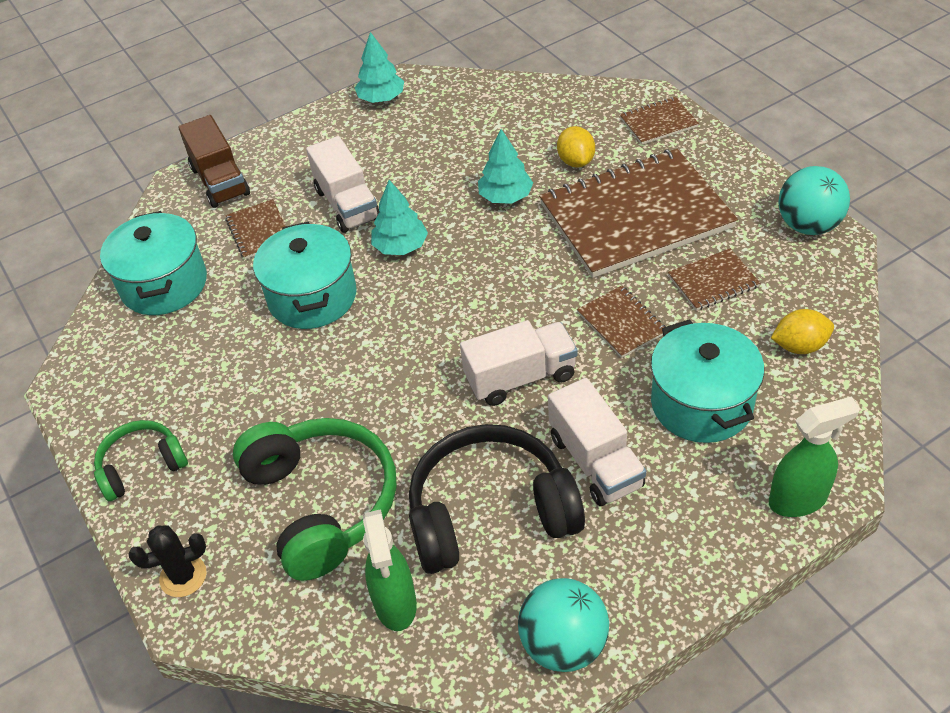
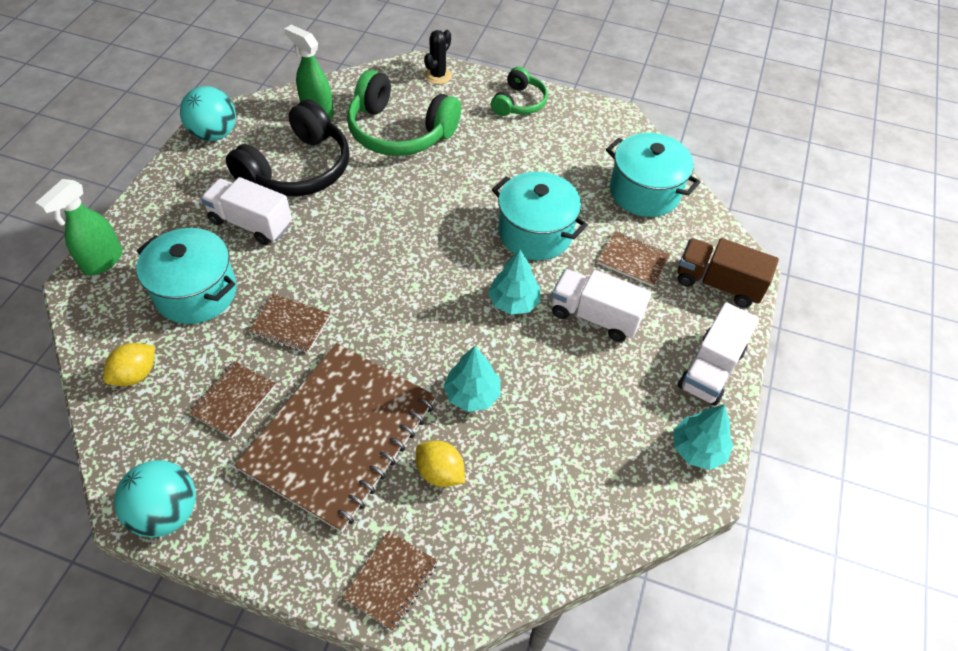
camera: 135 degrees right, 5 degrees up
white truck [460,320,577,406] -> white truck moved to [678,302,759,406]

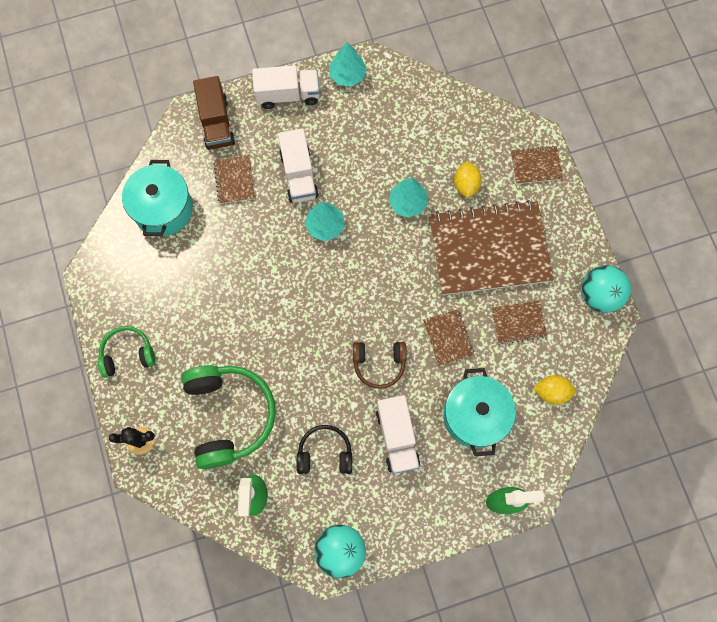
camera: 125 degrees left, 20 degrees up
black headphones [226,100,349,197] -> black headphones [297,425,352,474], size x0.56
turquoise pot [492,172,588,260] -> none
none -> brown headphones [353,342,407,389]

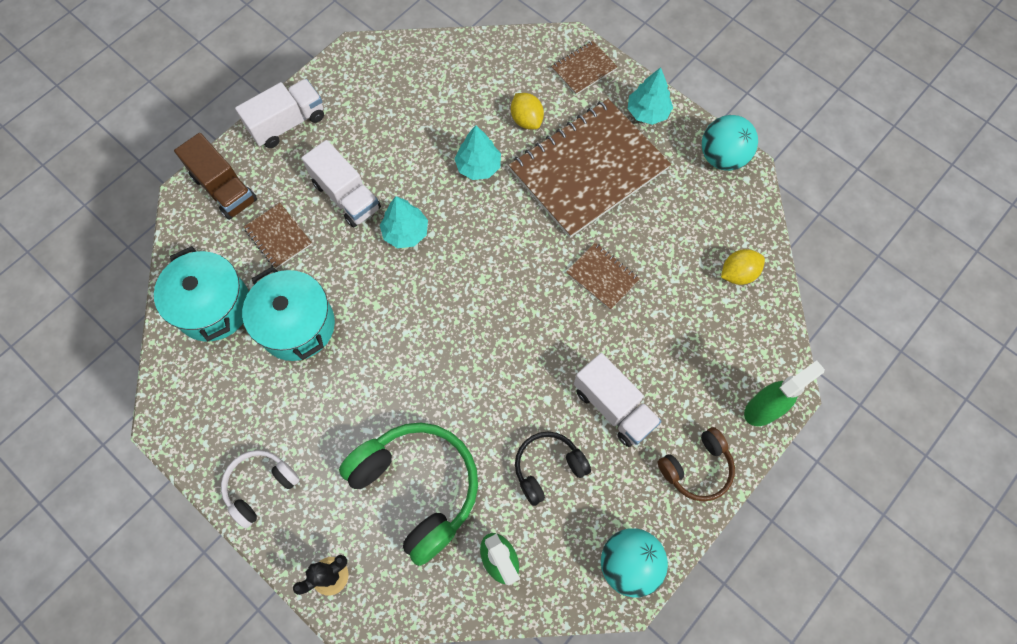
camera: 30 degrees left, 5 degrees down
green headphones [98,326,156,378] -> white headphones [221,450,300,528]
turquoise tree [329,43,367,87] -> turquoise tree moved to [628,67,673,125]
brown headphones [353,342,407,389] -> brown headphones moved to [658,427,735,501]
turquoise pot [443,368,516,456] -> turquoise pot moved to [242,266,335,361]
brown notebook [492,301,547,344] -> none

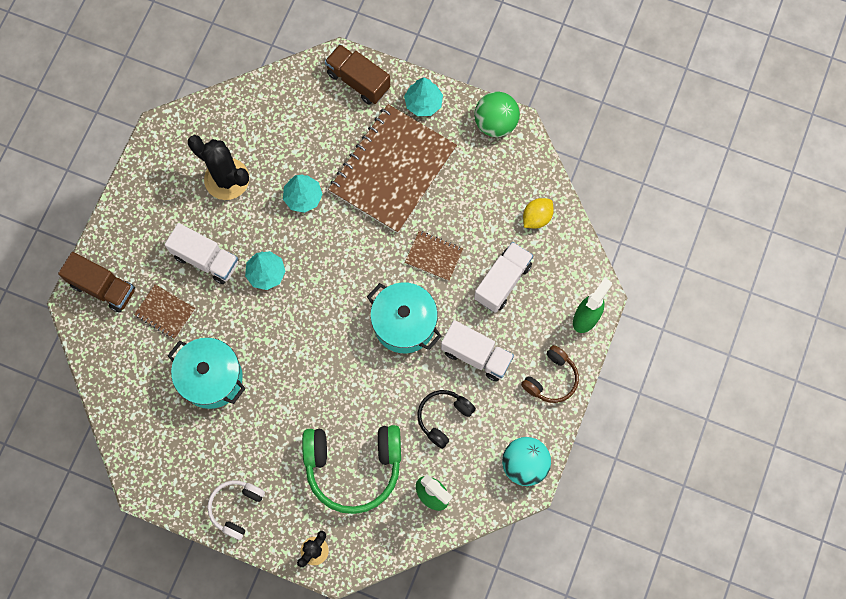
camera: 20 degrees left, 5 degrees up
turquoise pot [154,246,249,341] -> turquoise pot moved to [367,282,442,353]
white truck [235,79,324,148] -> white truck moved to [474,242,533,313]
green headphones [339,423,478,566] -> green headphones turned 150 degrees clockwise [302,425,401,514]
yellow lemon [511,93,544,129] -> none
brown notebook [551,41,618,95] -> brown truck [325,44,390,104]
turquoise ball [702,115,758,171] -> green ball [474,91,520,137]
none -> black cactus [188,135,249,200]

